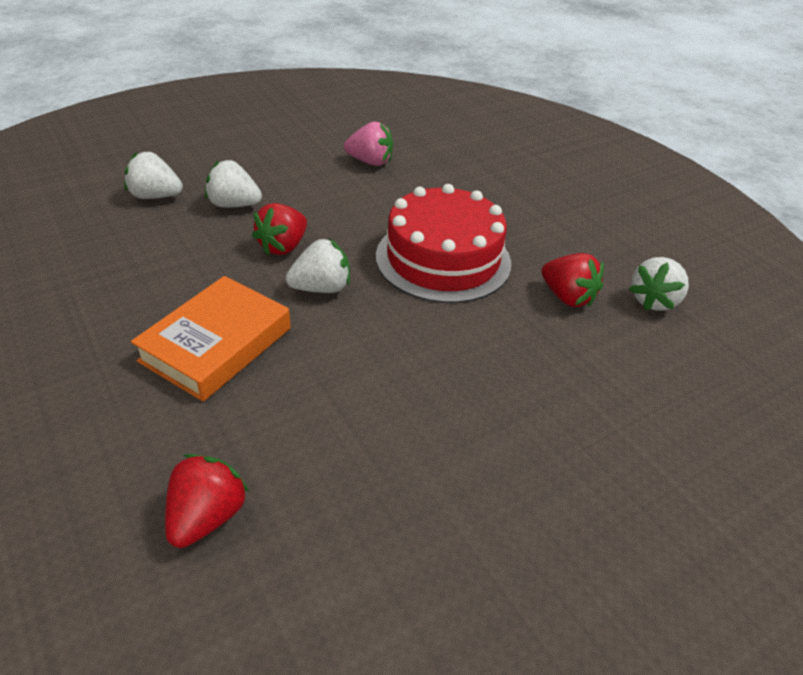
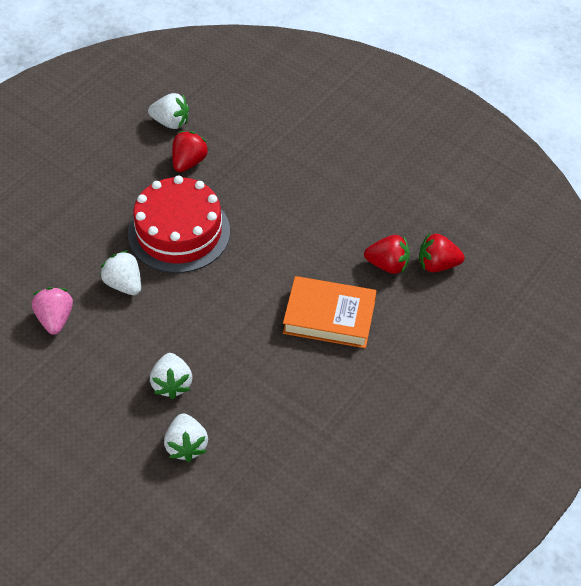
camera: 110 degrees left, 10 degrees up
red strawberry [252,203,307,255] -> red strawberry moved to [364,235,410,274]
white strawberry [286,239,350,293] -> white strawberry moved to [100,250,141,295]

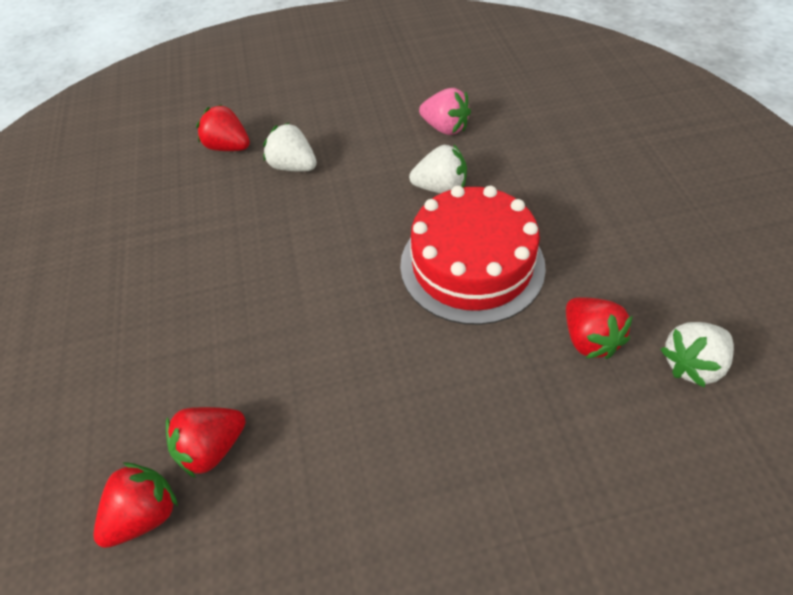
camera: 135 degrees right, 0 degrees up
white strawberry [164,413,208,462] -> red strawberry [196,104,250,151]
orange book [283,276,377,348] -> none

